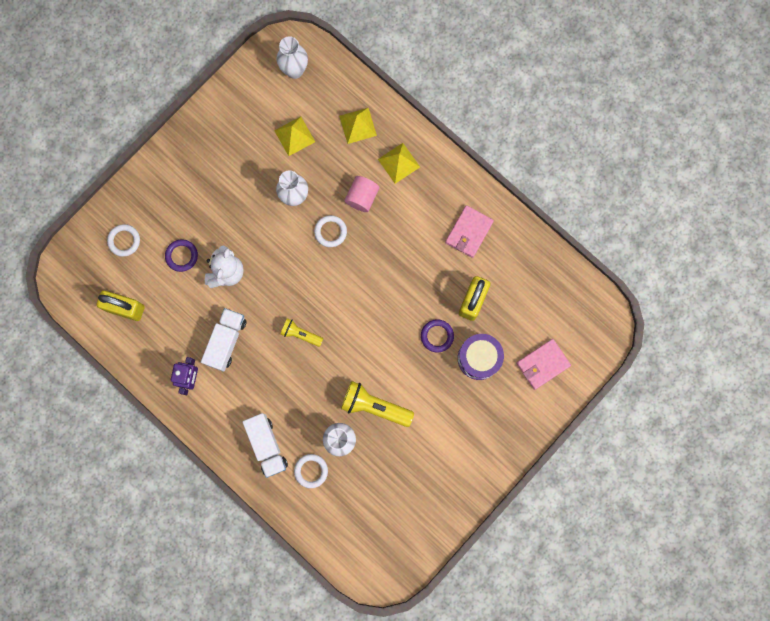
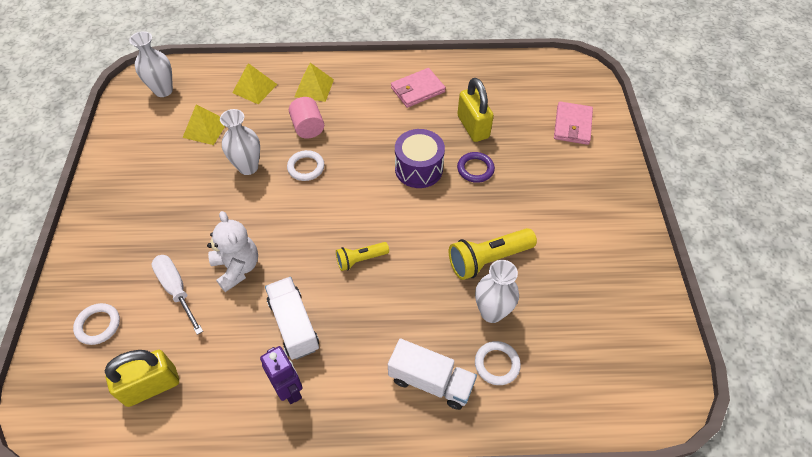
camera: 45 degrees left, 25 degrees down
purple ring [165,239,198,272] -> white screwdriver [151,255,203,335]
pink wallet [445,205,494,258] -> pink wallet turned 75 degrees clockwise [391,68,446,108]
purple drum [458,334,504,380] -> purple drum moved to [395,129,445,188]

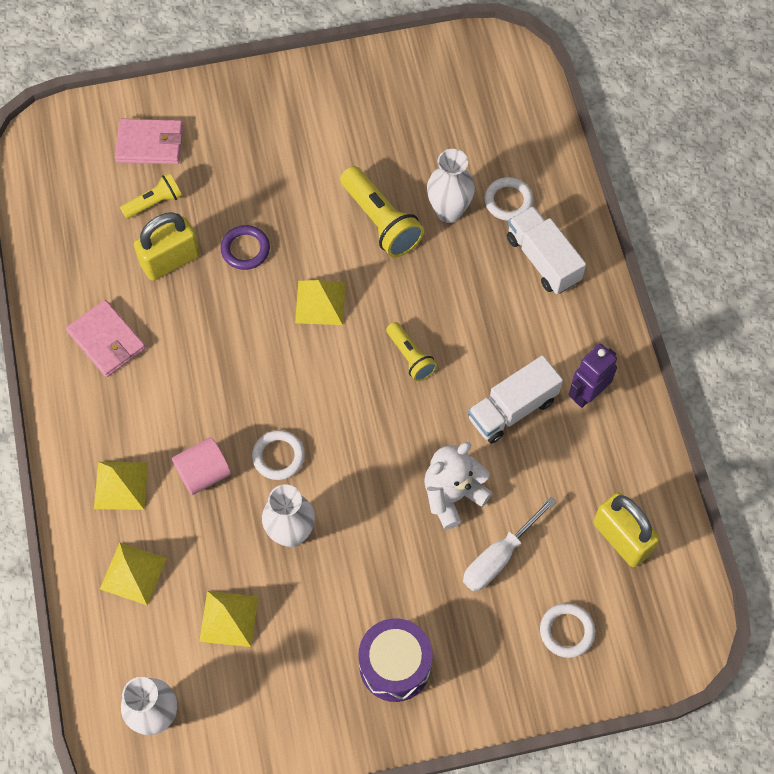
camera: 100 degrees left, 10 degrees up
white truck [388,338,477,410] -> white truck turned 45 degrees counterclockwise [507,206,586,294]
purple drum [395,129,445,188] -> purple drum moved to [358,618,433,702]
none -> yellow flashlight [120,173,182,219]
none -> yellow pyramid [295,280,345,325]

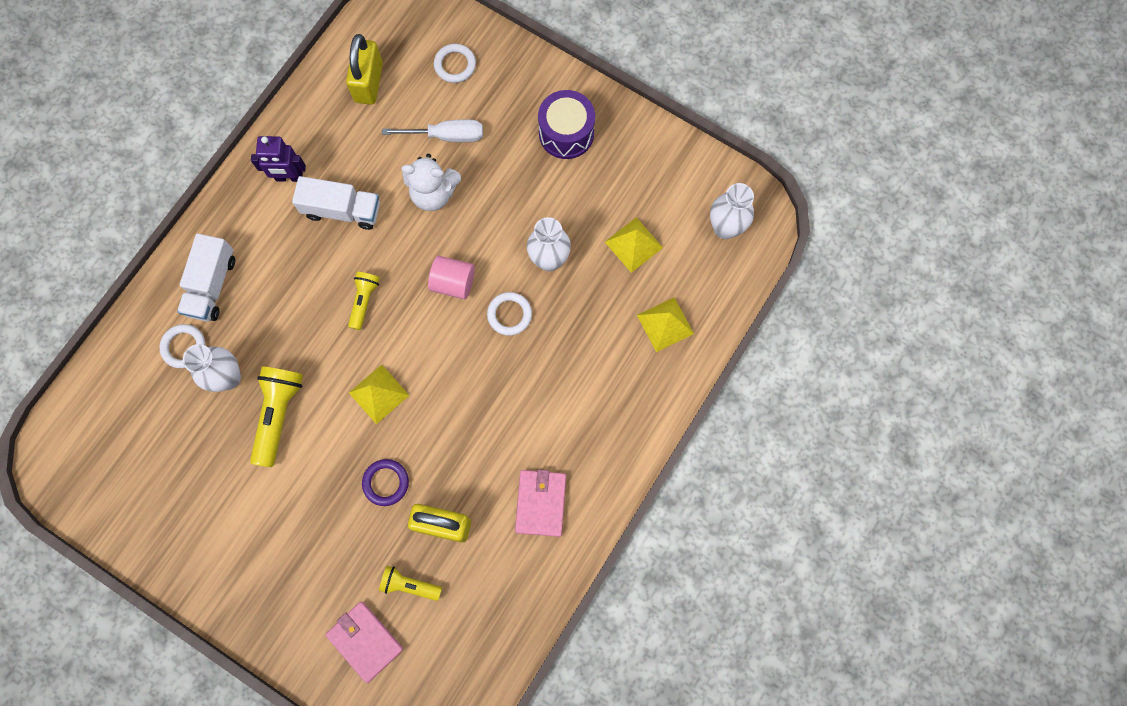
camera: 135 degrees left, 10 degrees up
yellow pyramid [94,462,148,510] -> none
pink cylinder [172,437,231,495] -> pink cylinder moved to [428,256,475,299]

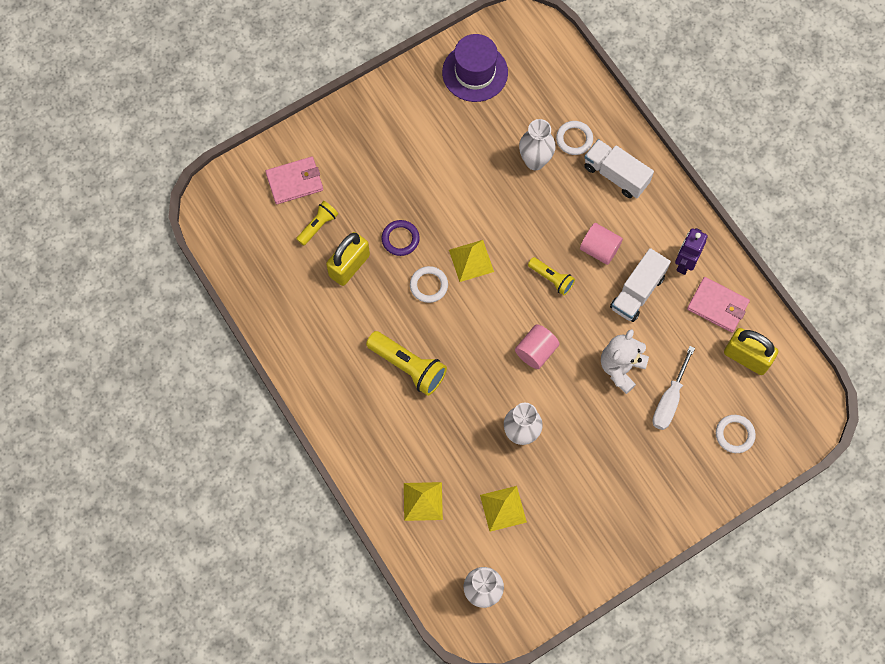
camera: 115 degrees right, 5 degrees down
yellow flashlight [250,366,303,467] -> yellow flashlight moved to [366,331,447,396]
white ring [487,292,532,336] -> white ring moved to [410,266,448,303]
pink wallet [515,469,566,537] -> pink wallet moved to [687,277,750,333]
purple drum [538,90,595,159] -> none
none -> purple hat [442,34,508,102]
none -> pink cylinder [580,223,623,265]

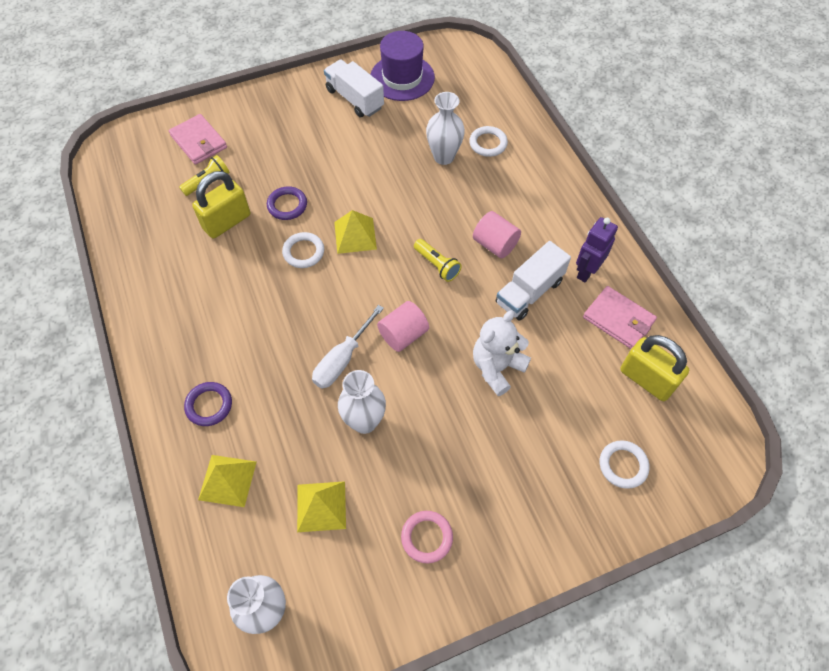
camera: 10 degrees right, 10 degrees down
pink wallet [265,157,323,204] -> pink wallet turned 60 degrees clockwise [169,114,227,165]
yellow flashlight [366,331,447,396] -> none
white truck [584,139,654,198] -> white truck moved to [324,59,384,117]
white screwdriver [652,346,695,430] -> white screwdriver moved to [312,305,384,389]
none -> purple ring [184,382,232,426]
none -> pink ring [401,511,453,563]

